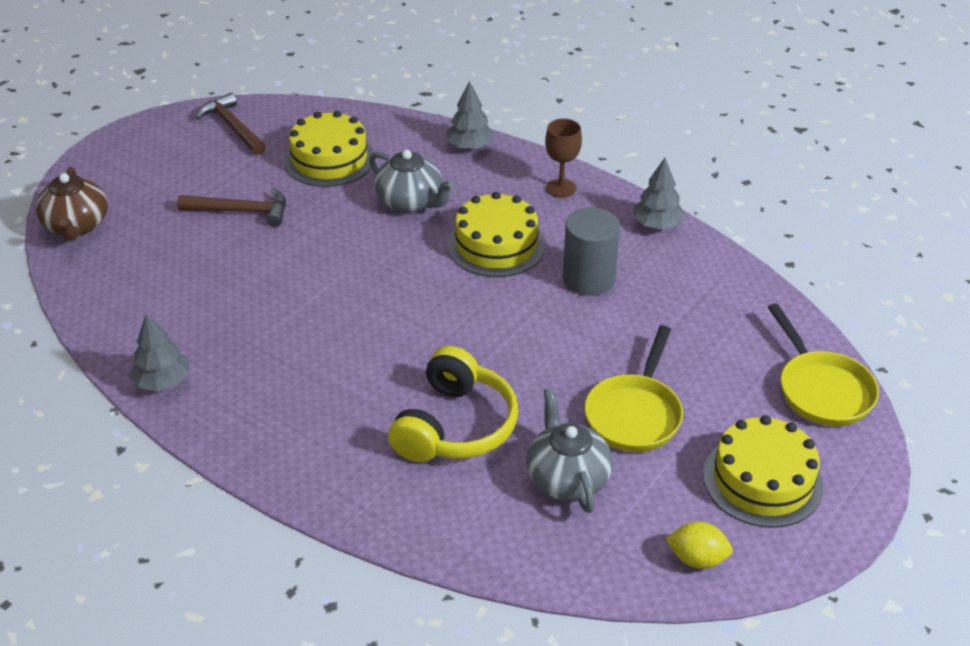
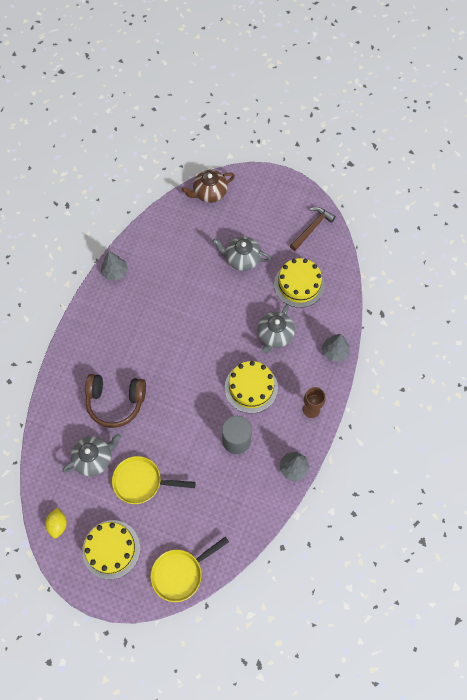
camera: 75 degrees right, 25 degrees up
brown hammer [177,188,286,227] -> grey teapot [212,236,271,271]
yellow headphones [388,346,518,462] -> brown headphones [85,374,146,428]

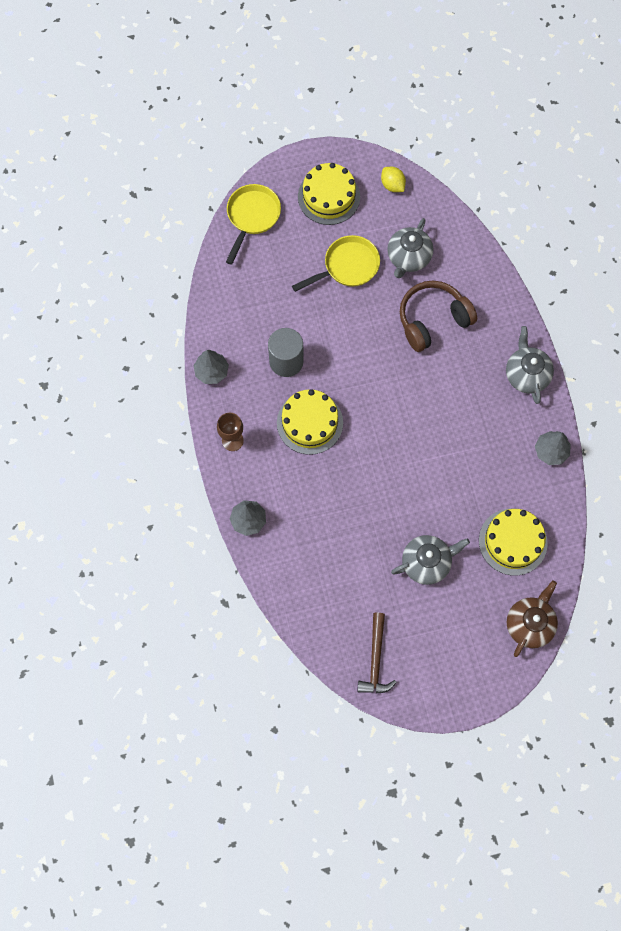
camera: 145 degrees right, 5 degrees up
grey teapot [257,304,295,354] -> grey teapot moved to [506,326,554,404]
yellow cake [274,258,325,308] -> yellow cake moved to [479,509,548,575]

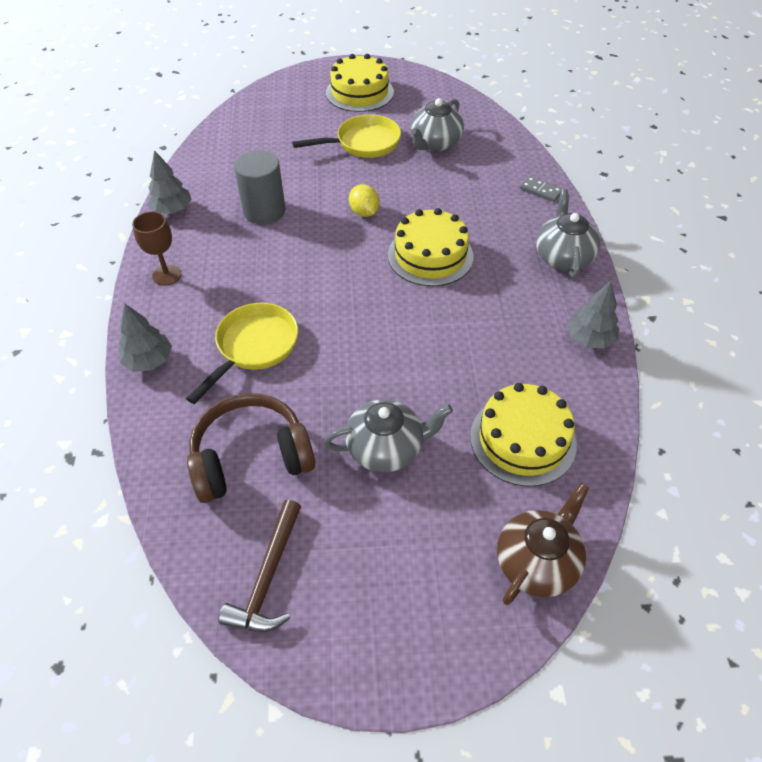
camera: 10 degrees right, 20 degrees down
yellow pan [226,184,281,265] -> yellow pan moved to [186,303,298,404]
yellow cake [277,389,343,455] -> yellow cake moved to [388,208,474,286]
yellow lemon [381,167,406,192] -> yellow lemon moved to [349,184,380,217]
brown headphones [400,281,477,352] -> brown headphones moved to [187,393,315,503]
none -> grey domino [520,176,562,202]

